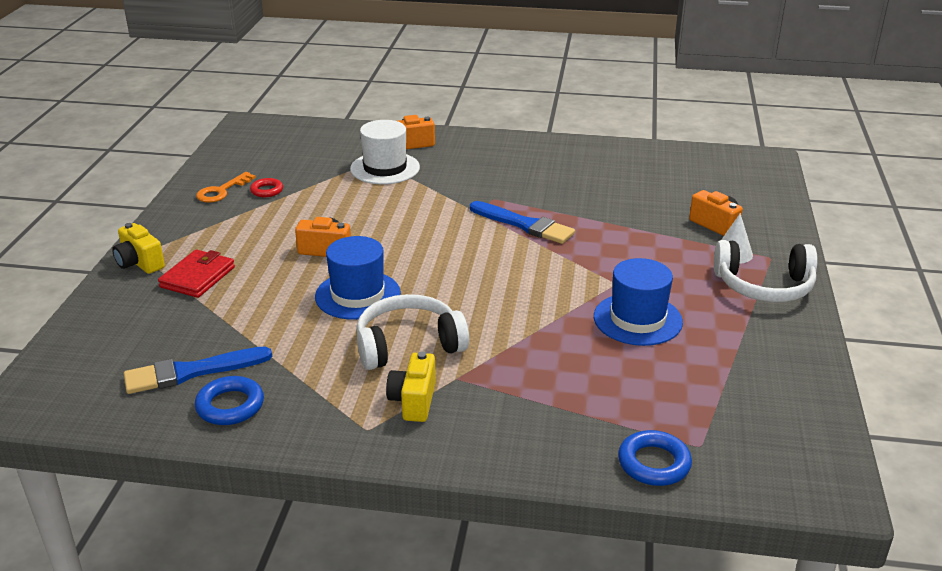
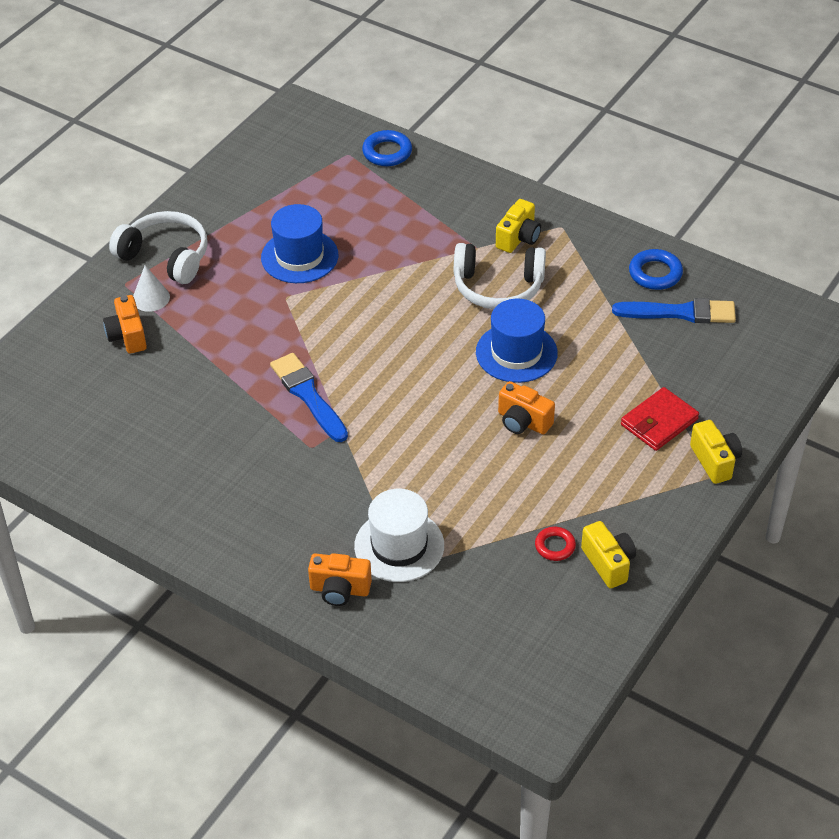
camera: 155 degrees left, 15 degrees up
orange key [196,172,256,202] -> yellow camera [581,521,636,589]

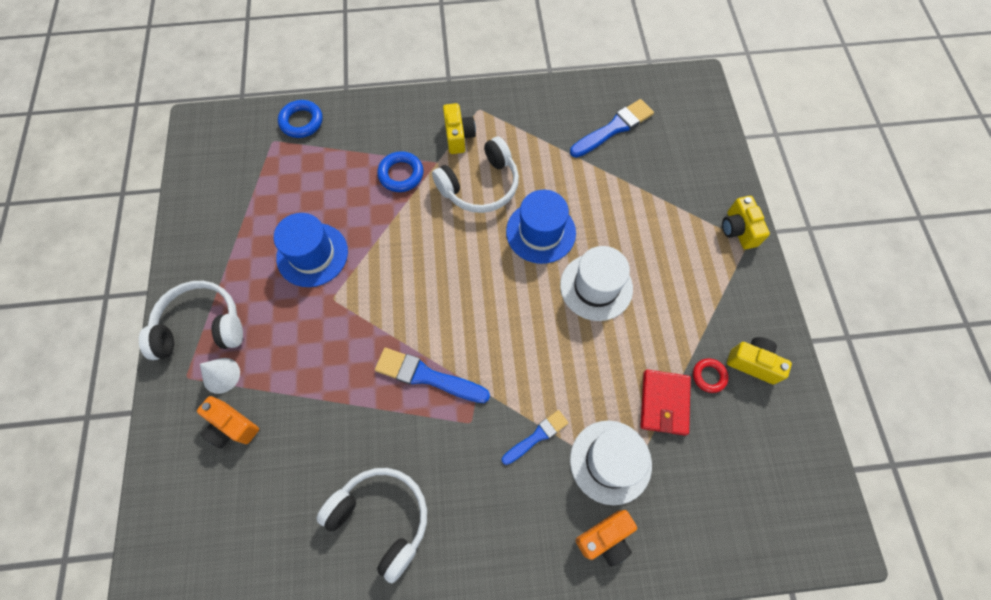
camera: 40 degrees left, 20 degrees up
orange camera [498,381,555,434] -> white hat [560,246,633,321]
red wallet [621,387,699,451] -> red wallet moved to [640,370,691,436]
blue ring [629,249,683,290] -> blue ring moved to [377,151,423,192]
yellow camera [690,420,742,484] -> yellow camera turned 135 degrees counterclockwise [722,196,770,249]
none -> white headphones [316,468,427,584]
none -> blue brush [502,410,568,465]

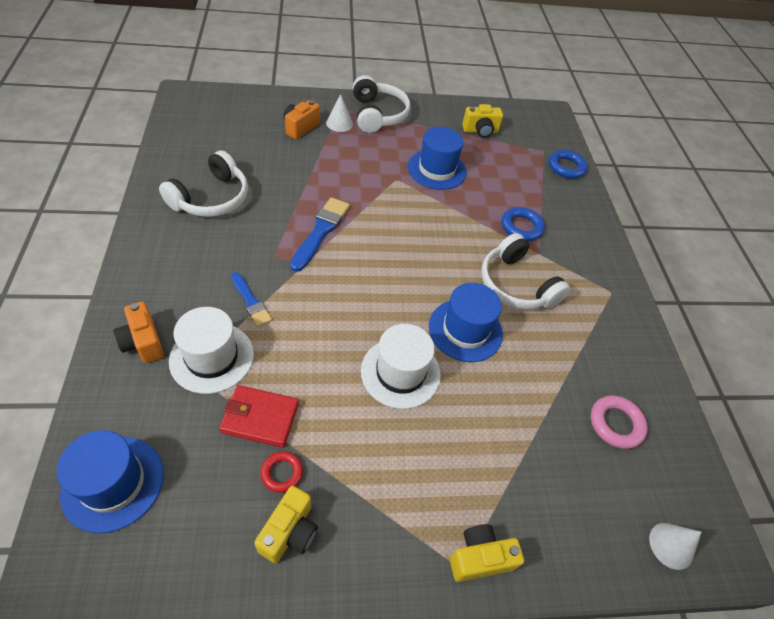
camera: 85 degrees right, 15 degrees down
yellow camera [443,103,476,154] -> yellow camera moved to [462,104,503,138]
blue brush [570,99,654,158] -> pink ring [591,395,648,449]
none -> blue hat [57,430,164,533]
none -> white cone [649,523,701,570]

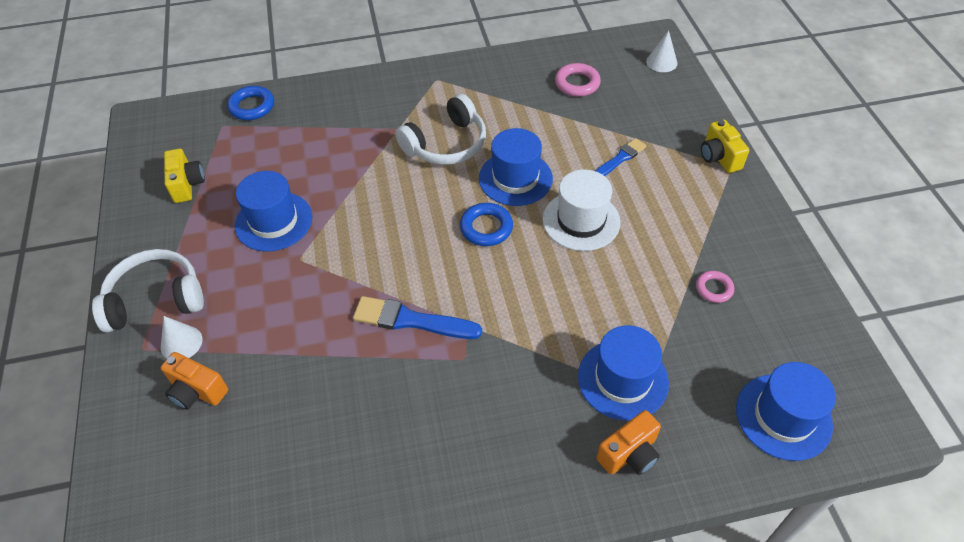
camera: 90 degrees left, 0 degrees up
white headphones [159,150,248,217] -> none
white hat [169,307,254,394] -> blue hat [578,325,669,421]
red wallet [219,385,299,448] -> none
blue brush [231,272,272,327] -> blue brush moved to [596,138,647,176]
yellow camera [254,486,318,563] -> none
red ring [260,451,303,493] -> pink ring [696,271,734,303]
blue ring [502,207,545,241] -> blue ring moved to [460,203,513,246]

